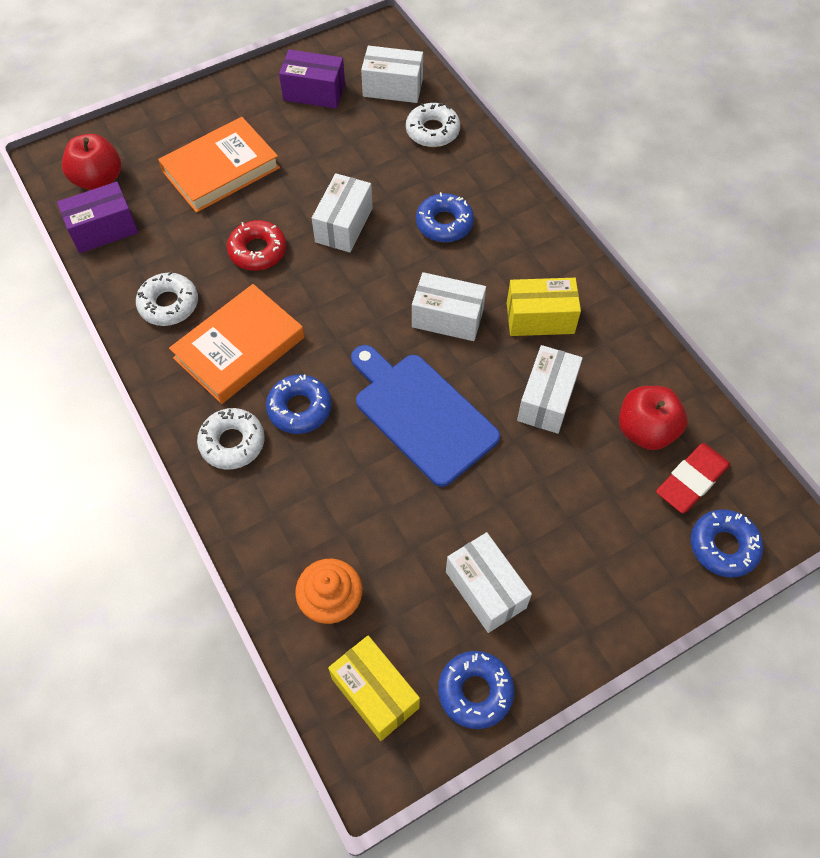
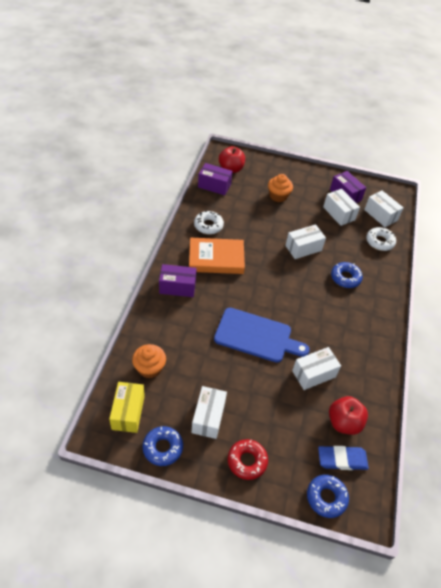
camera: 40 degrees right, 10 degrees down
orange book [158,117,280,213] -> orange cupcake [268,174,293,202]
white donut [197,408,265,470] -> purple box [159,264,197,297]
red donut [227,220,287,271] -> red donut moved to [228,439,268,480]
blue donut [266,374,332,434] -> none
blue cutting board [351,345,500,487] -> blue cutting board turned 105 degrees clockwise [214,308,310,363]
white box [412,272,486,341] -> white box moved to [323,189,360,226]
yellow box [507,278,581,336] -> none
red eraser [656,443,730,513] -> blue eraser [318,446,369,470]

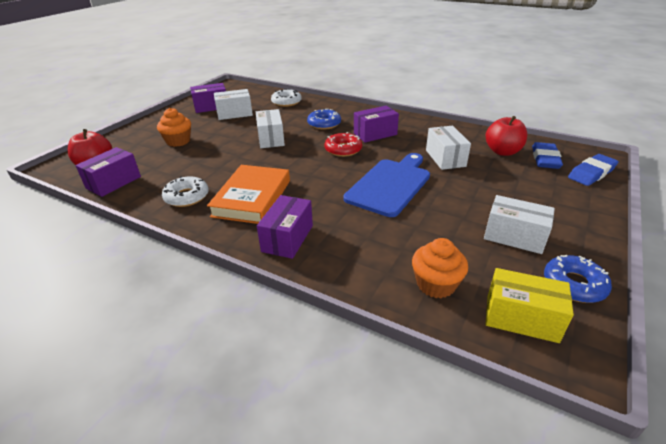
camera: 70 degrees left, 15 degrees down
red donut [228,439,268,480] -> red donut moved to [324,132,362,157]
blue donut [307,475,349,518] -> blue eraser [568,154,619,186]
white box [364,191,404,227] -> none
none -> purple box [354,106,399,143]

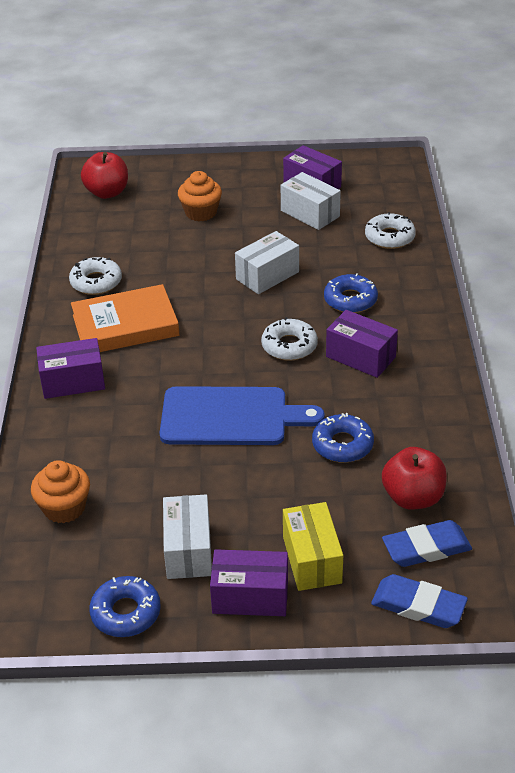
camera: 60 degrees right, 5 degrees up
purple box [75,147,141,197] -> purple box moved to [210,549,288,616]
red donut [324,132,362,157] -> white donut [261,317,318,361]
white box [426,125,471,170] -> blue donut [312,413,374,463]
yellow box [485,268,574,343] -> yellow box moved to [283,502,343,591]

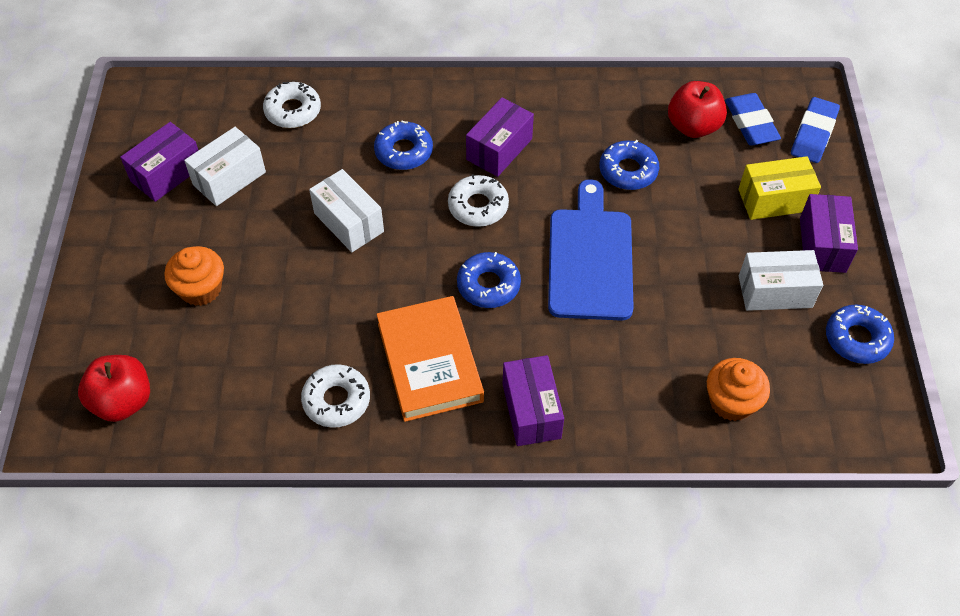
camera: 90 degrees left, 15 degrees up
none -> blue donut [457,252,521,308]

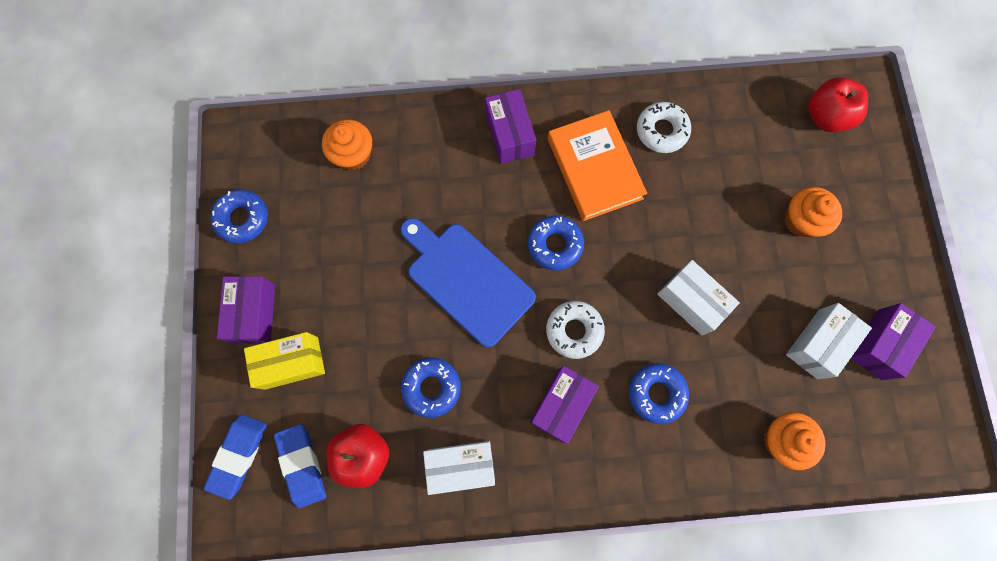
camera: 175 degrees right, 20 degrees up
white donut [263,82,321,128] -> orange cupcake [763,412,826,470]
blue cutting board [548,179,634,321] -> blue cutting board turned 135 degrees clockwise [400,218,536,348]
white box [739,250,823,311] -> white box moved to [423,441,495,495]

